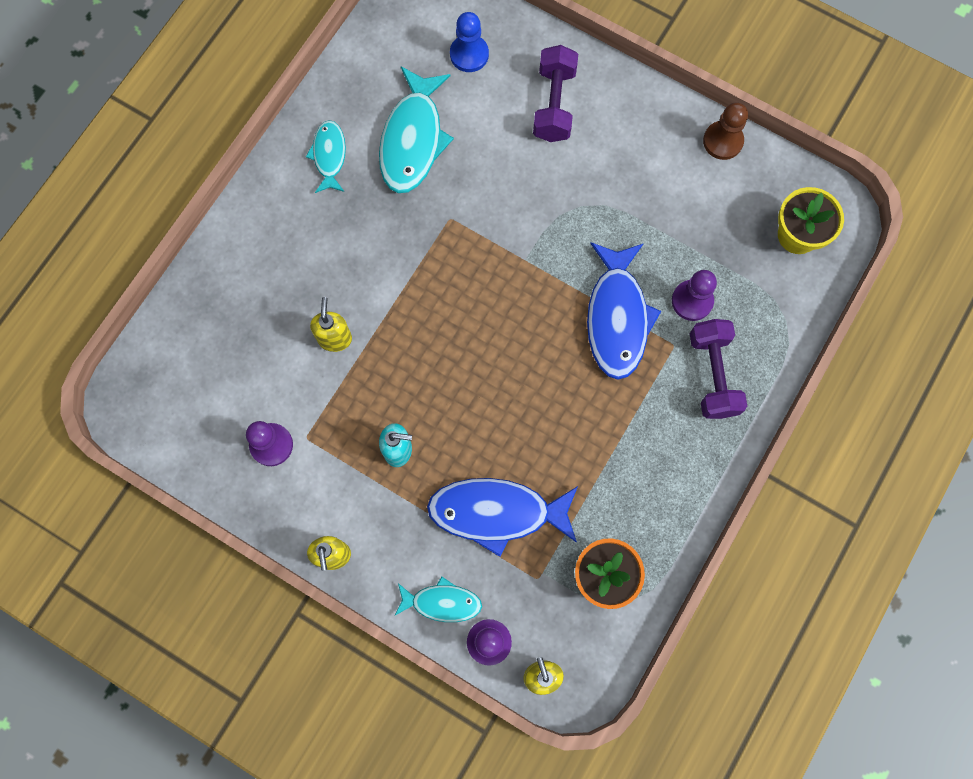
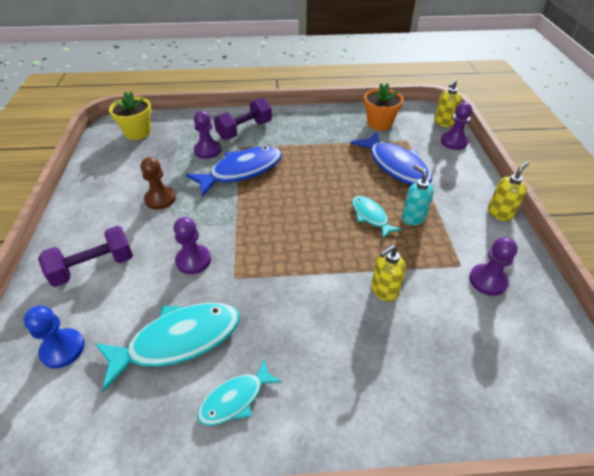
camera: 125 degrees left, 30 degrees down
turquoise fish [395,576,482,622] -> turquoise fish moved to [352,196,402,238]
brown pawn [703,102,748,160] -> brown pawn moved to [141,157,176,210]
none -> purple pawn [174,217,211,274]

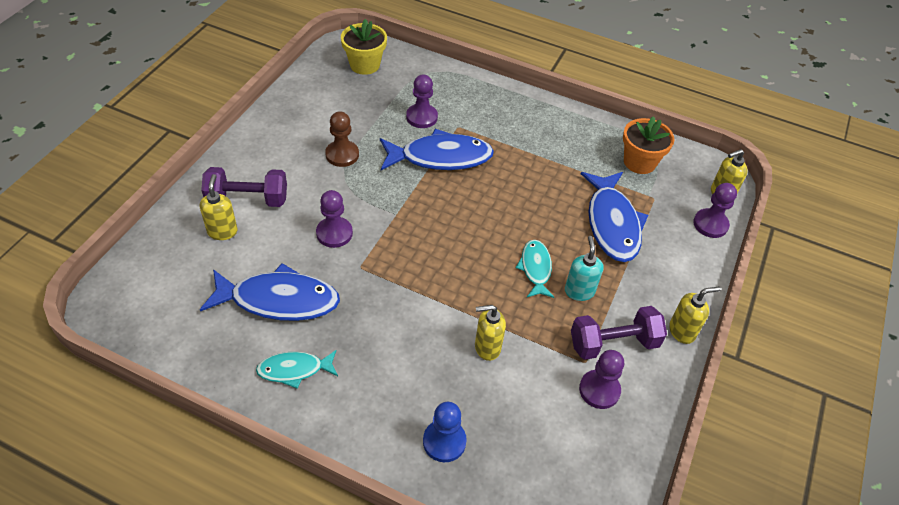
camera: 25 degrees right, 5 degrees up
blue pawn [24,306,85,369] -> blue pawn moved to [423,402,467,462]
turquoise fish [95,303,240,392] -> blue fish [200,263,340,321]
purple dumbbell [214,98,272,140] -> purple dumbbell moved to [571,306,667,360]
none -> yellow soap dispenser [200,174,238,240]

